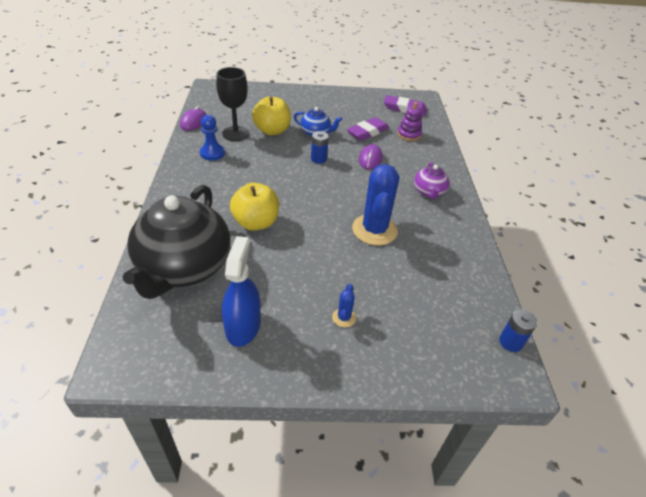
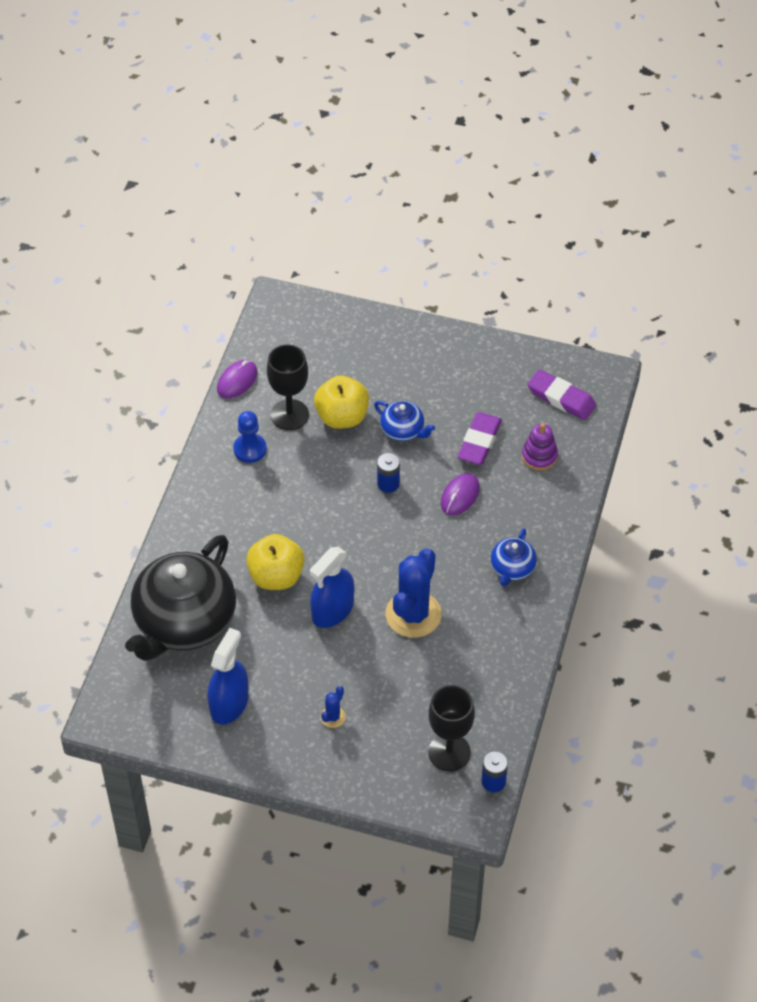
camera: 20 degrees right, 10 degrees up
purple eraser [347,117,389,141] -> purple eraser turned 45 degrees counterclockwise [458,412,502,465]
purple teapot [414,162,449,199] -> blue teapot [491,528,537,587]
none -> blue spray bottle [310,547,354,628]
none -> black goblet [428,685,475,771]

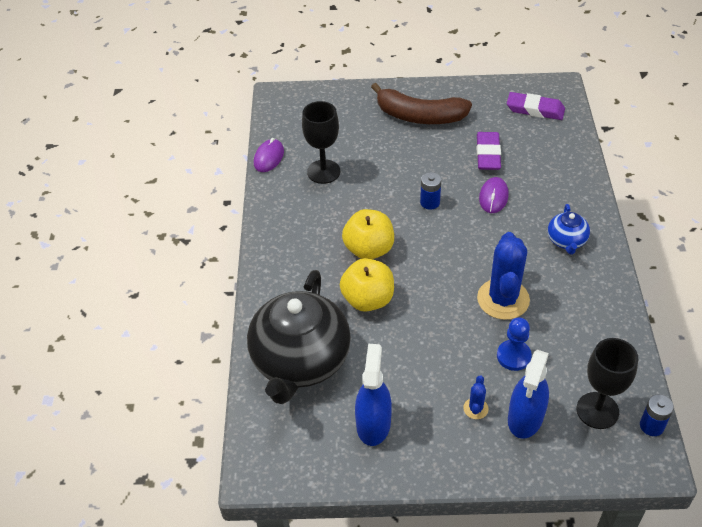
camera: 15 degrees left, 5 degrees down
blue pawn [233,411,267,463] -> blue pawn moved to [497,317,532,371]
blue spray bottle [310,547,354,628] -> blue spray bottle moved to [508,350,549,439]
yellow apple [314,375,369,429] -> yellow apple moved to [342,209,394,259]
blue teapot [374,401,435,441] -> none
purple stacking toy [522,423,558,471] -> none
none -> brown banana [371,83,472,124]

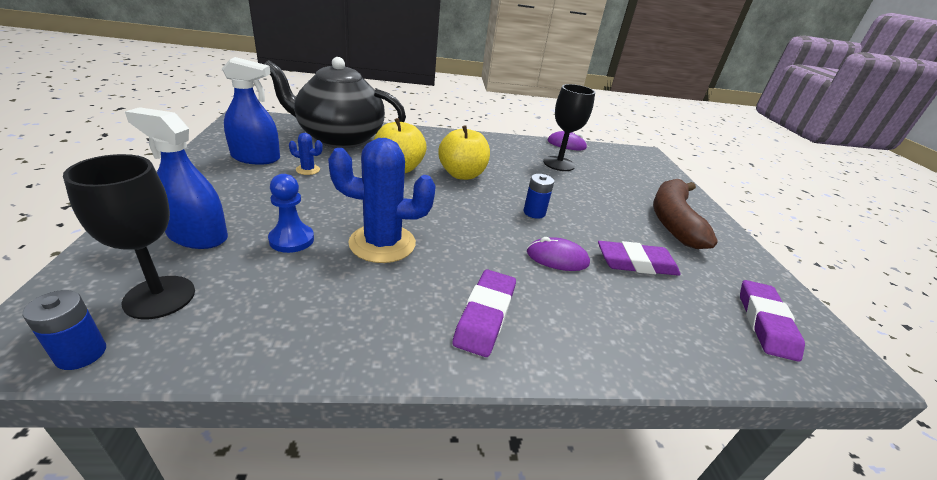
camera: 80 degrees right, 15 degrees down
blue cactus [463,375,489,419] -> blue cactus moved to [289,133,323,175]
blue teapot [548,204,590,255] -> purple eraser [452,270,516,357]

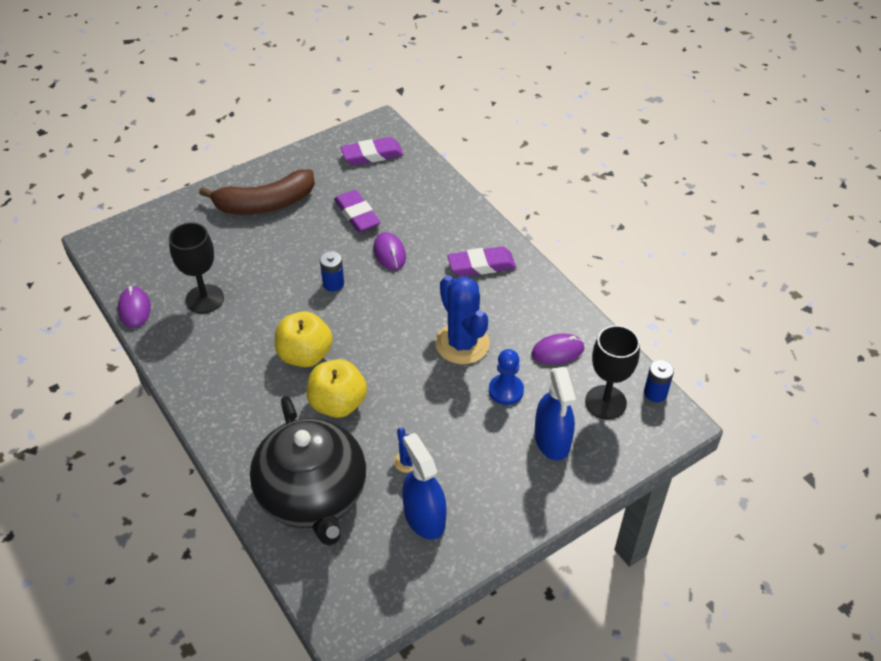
camera: 115 degrees left, 15 degrees up
none -> purple mouse [532,334,584,364]

